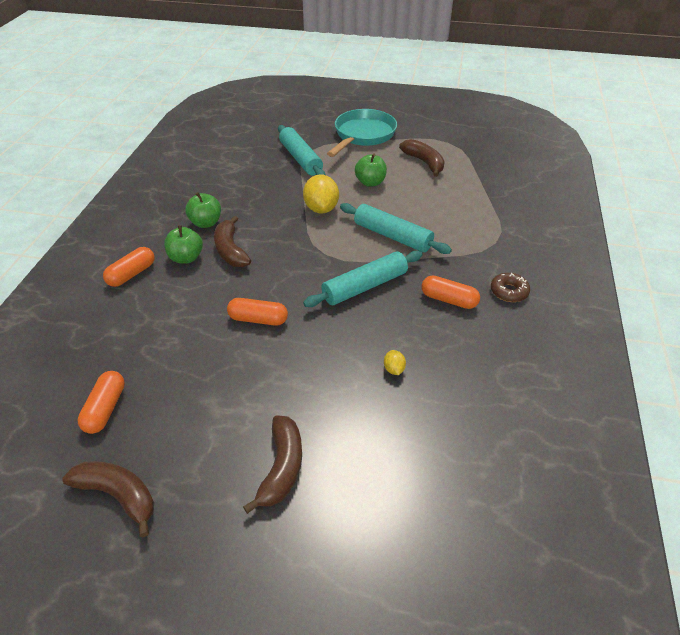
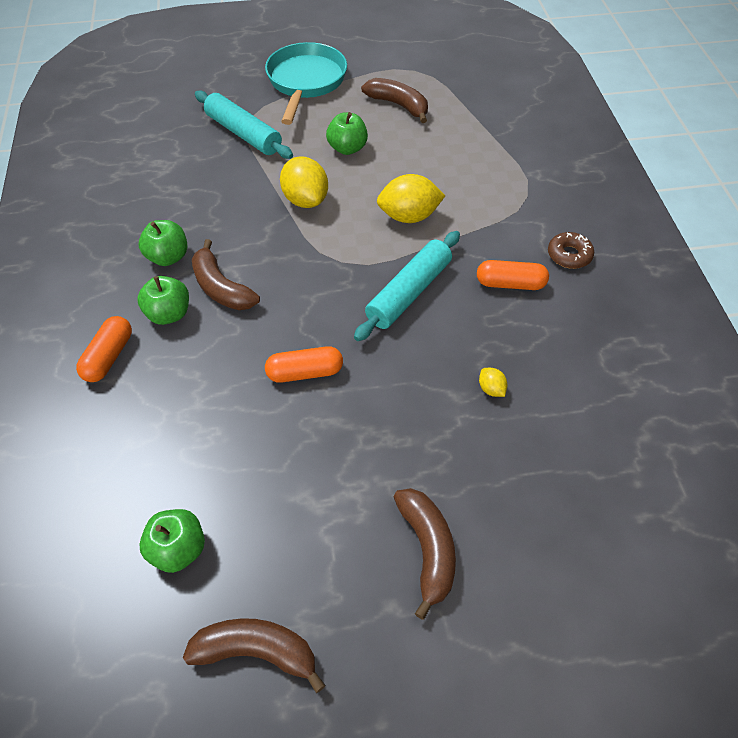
camera: 20 degrees left, 10 degrees up
orange capsule [78,371,125,434] -> green apple [139,509,205,573]
turquoise rolling pin [340,203,452,254] -> yellow lemon [377,174,445,223]

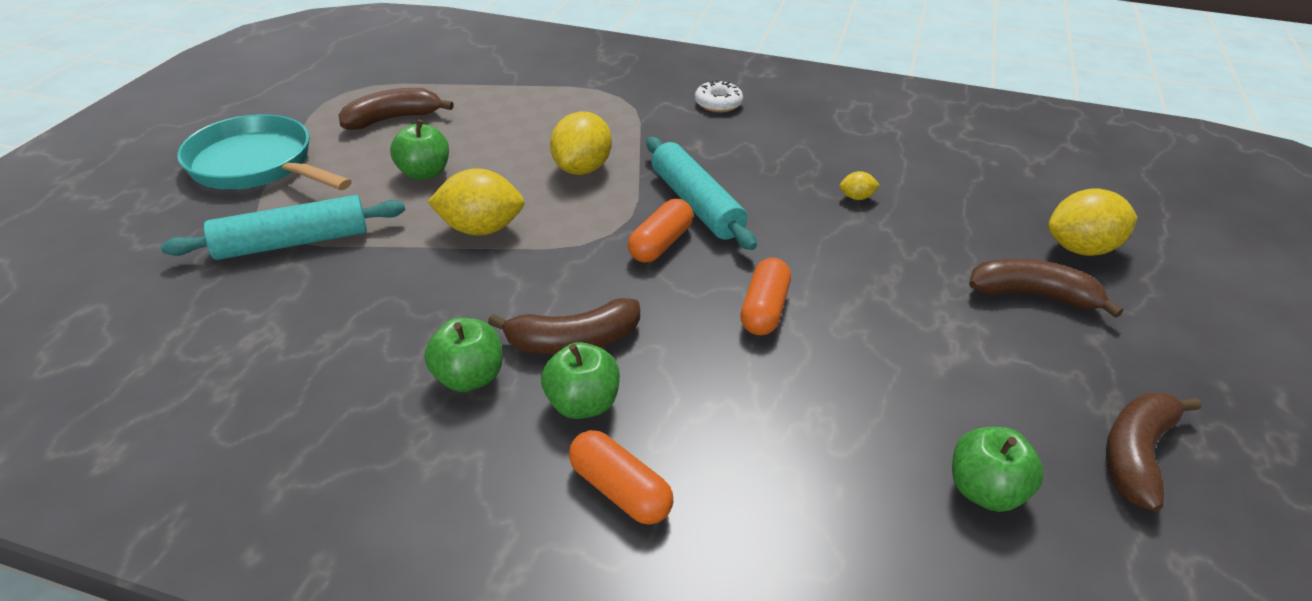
camera: 65 degrees left, 15 degrees down
orange capsule [477,260,549,290] -> orange capsule moved to [628,199,693,263]
brown donut [548,232,594,269] -> white donut [695,80,743,112]
none -> yellow lemon [1048,188,1138,256]

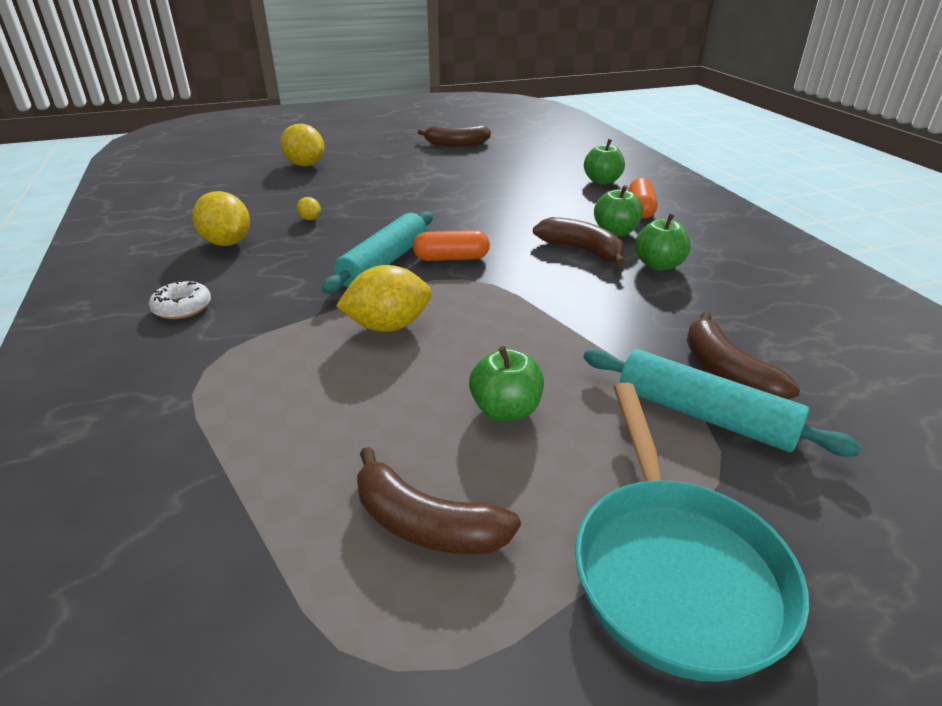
camera: 125 degrees left, 5 degrees down
yellow lemon [427,168,525,236] -> yellow lemon moved to [192,191,250,246]
orange capsule [740,258,791,336] -> none
green apple [952,427,1044,512] -> green apple moved to [584,139,625,184]
brown banana [969,259,1123,318] -> brown banana moved to [687,312,800,399]

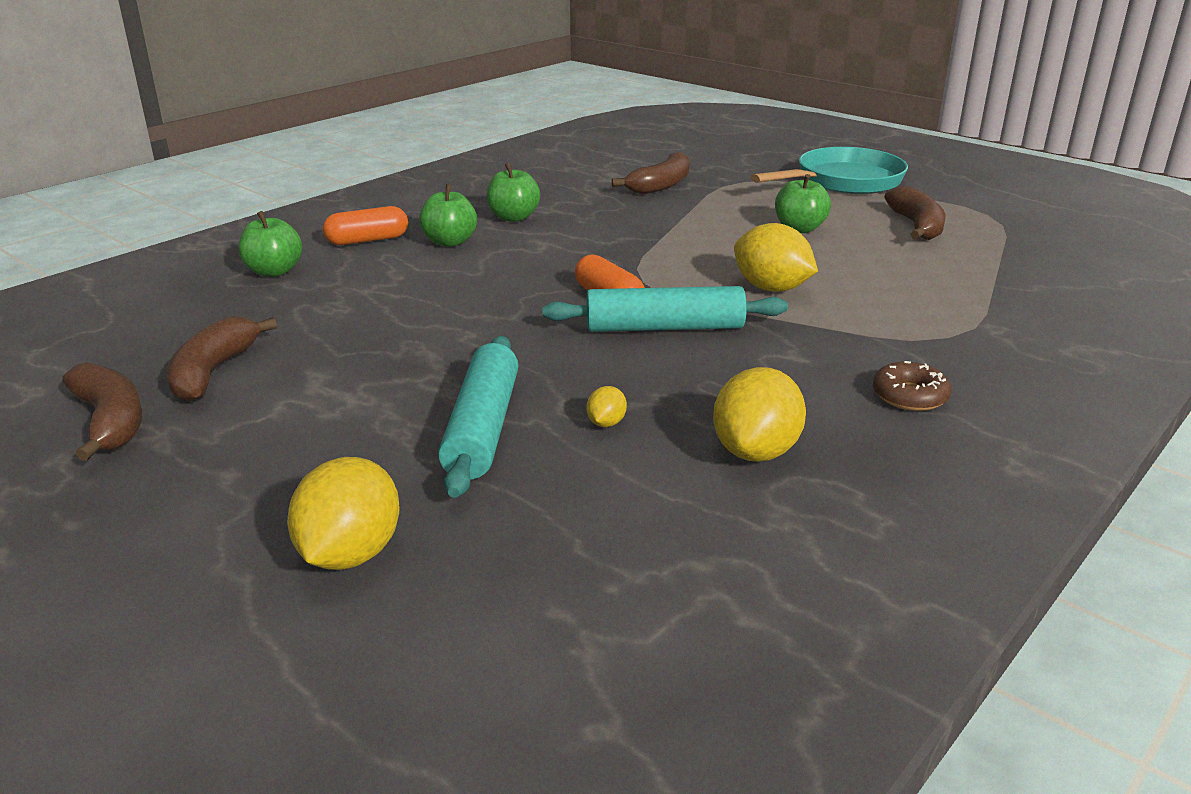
camera: 120 degrees left, 5 degrees down
white donut [149,280,211,319] -> brown donut [873,361,951,411]
brown banana [533,217,625,266] -> brown banana moved to [167,317,277,402]
turquoise rolling pin [584,349,862,457] -> turquoise rolling pin moved to [438,336,518,498]

